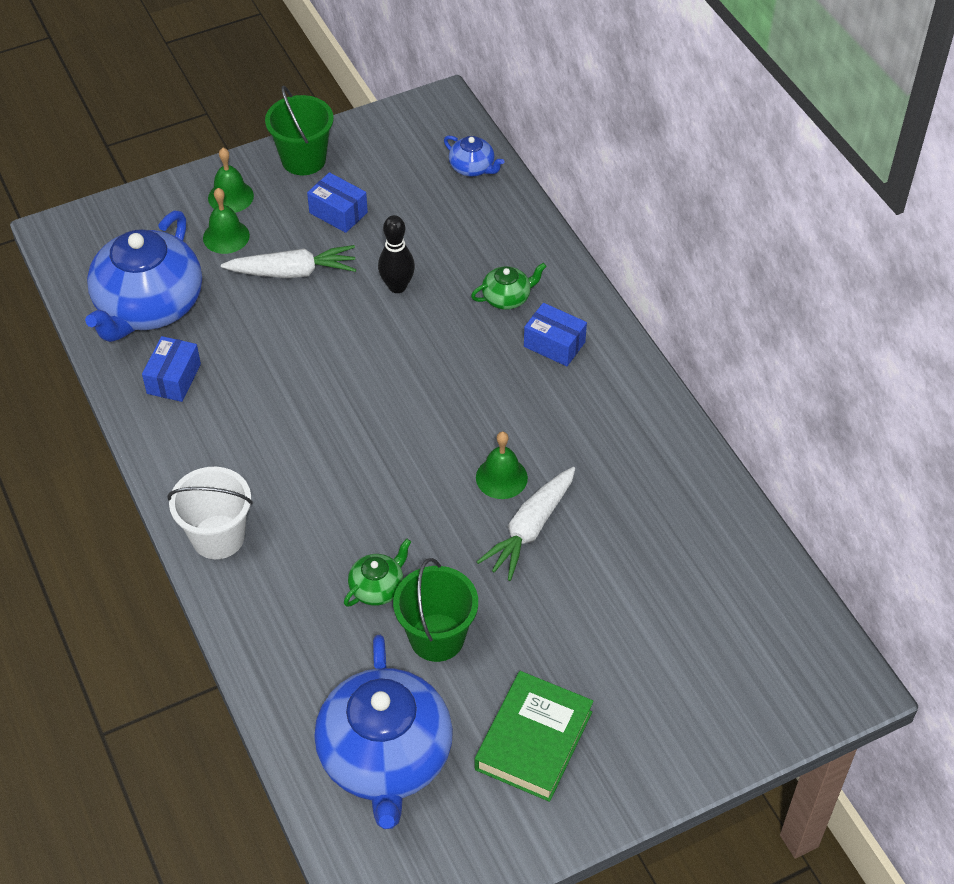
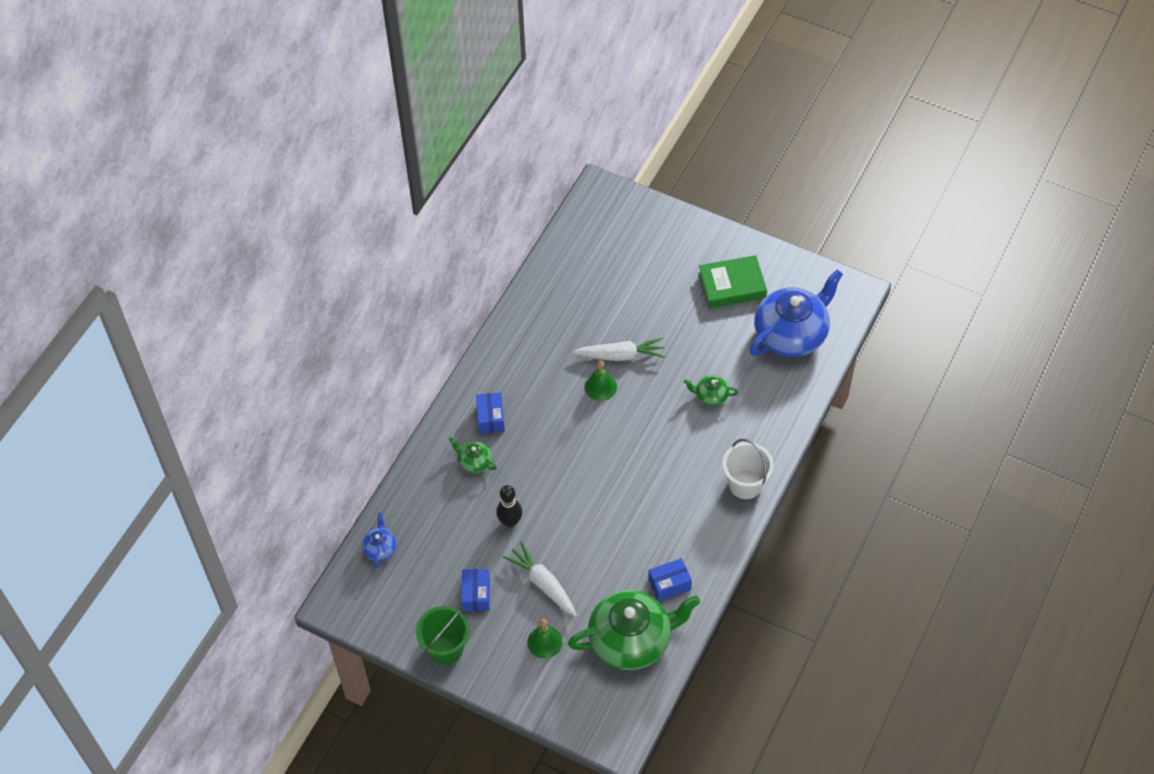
camera: 125 degrees left, 5 degrees up
blue teapot [85,211,202,342] -> green teapot [568,590,700,670]
green bell [208,148,254,213] -> none
green bucket [393,558,478,662] -> none

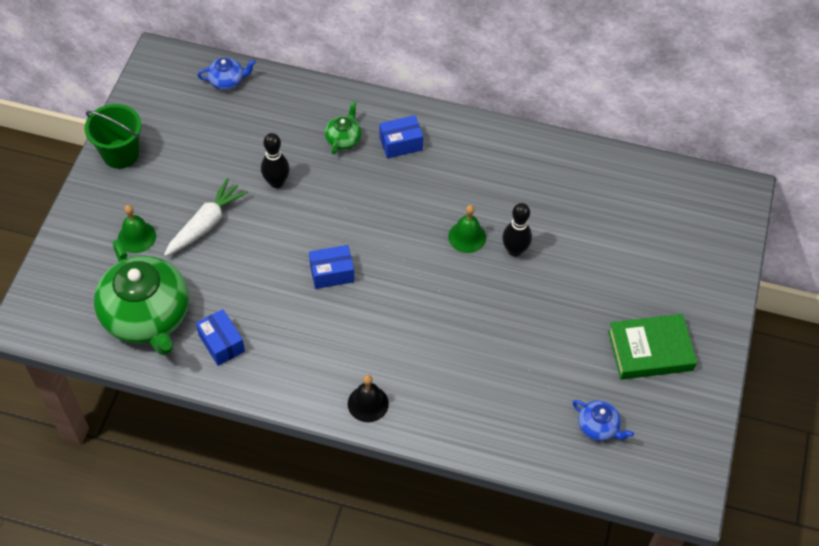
camera: 75 degrees right, 0 degrees up
blue box [461,569,490,611] -> blue box moved to [309,245,354,289]
white carrot [573,337,665,361] -> black bowling pin [502,203,532,257]
green teapot [684,375,738,406] -> none
green book [699,255,767,308] -> green book turned 75 degrees counterclockwise [608,314,697,380]
white bucket [722,439,774,499] -> black bell [348,375,389,422]
blue teapot [749,269,843,357] -> blue teapot [572,400,634,441], size x0.44

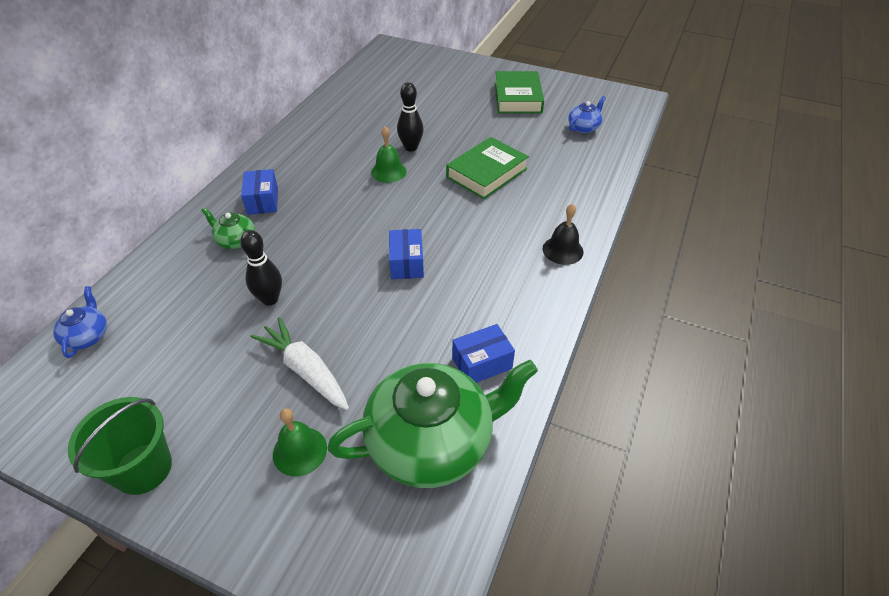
camera: 80 degrees left, 10 degrees down
none -> green book [446,137,529,199]

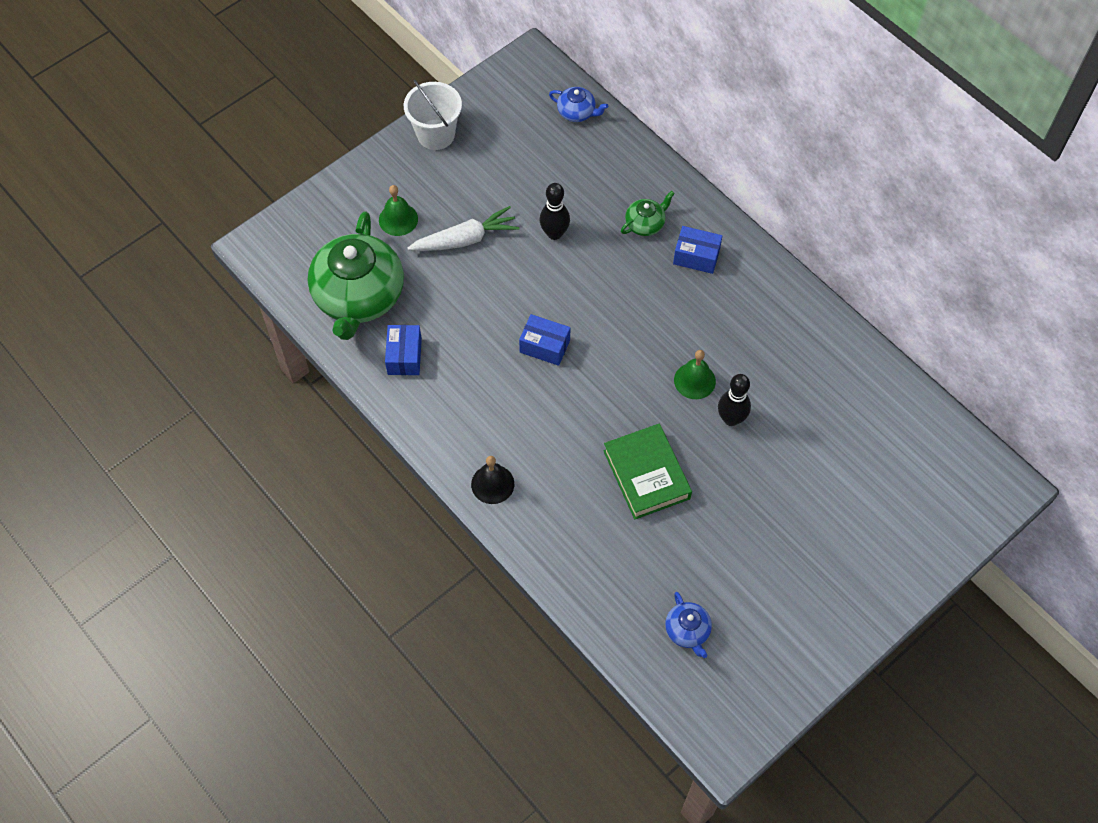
camera: 115 degrees right, 15 degrees up
green bucket [68,397,172,495] -> white bucket [404,80,462,150]
green book [495,71,544,113] -> none

